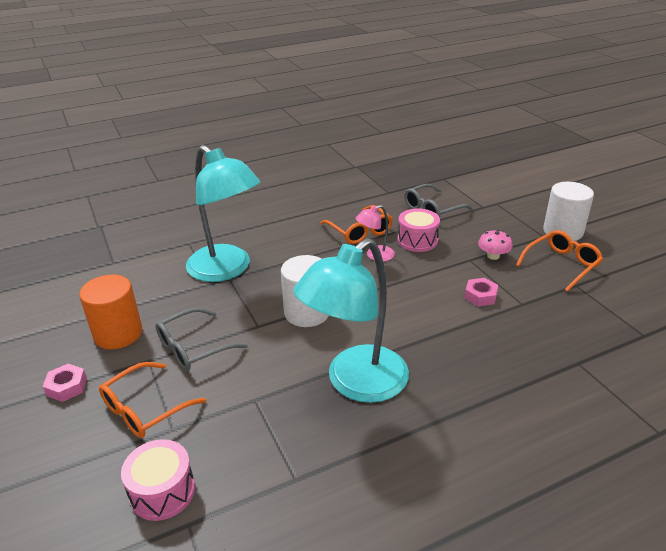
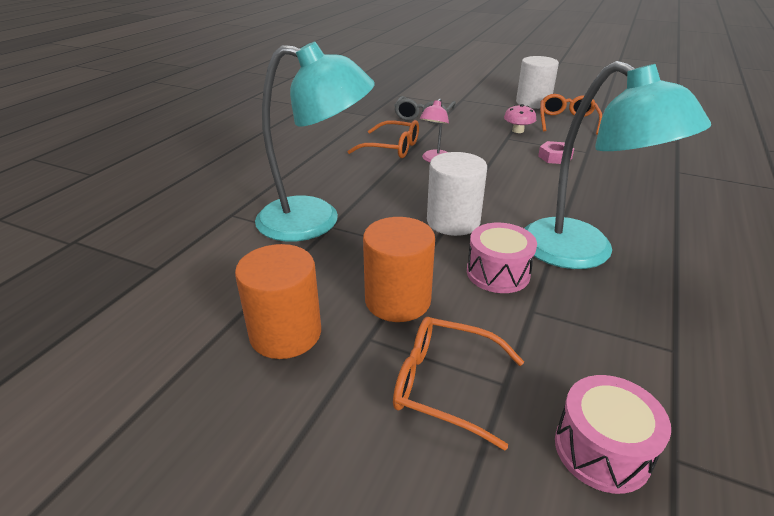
camera: 40 degrees left, 0 degrees up
pink nut [43,364,87,402] -> none
orange glasses [99,362,206,438] -> orange glasses turned 105 degrees clockwise [393,317,524,451]
grey glasses [155,308,248,371] -> orange cylinder [363,217,435,322]
turquoise lamp [294,238,409,403] -> turquoise lamp turned 45 degrees counterclockwise [524,61,711,269]
pink drum [398,208,440,252] -> pink drum moved to [467,223,537,293]

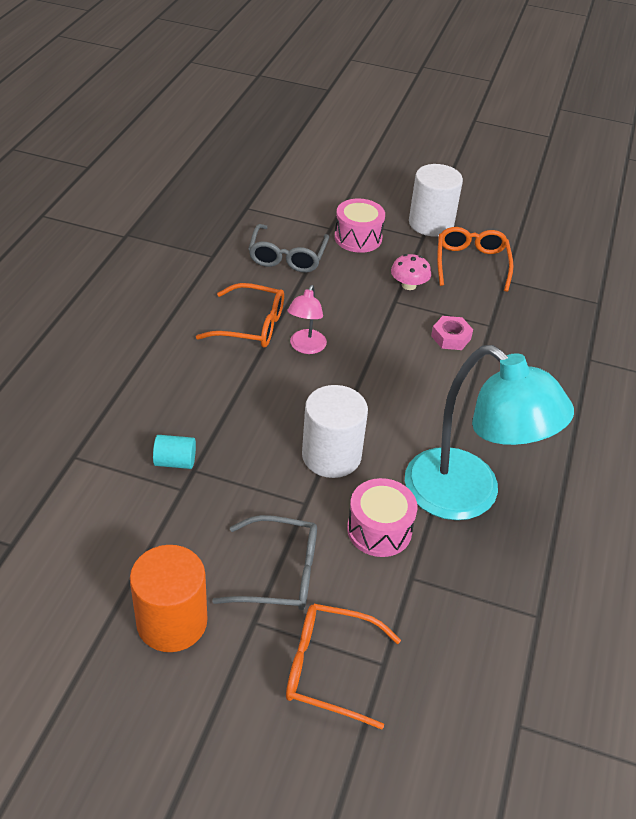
camera: 10 degrees left, 10 degrees up
turquoise lamp [255,41,375,242] -> turquoise cylinder [153,435,196,469]
orange cylinder [363,217,435,322] -> grey glasses [212,515,317,610]
pink drum [555,375,671,494] -> pink drum moved to [334,199,385,253]

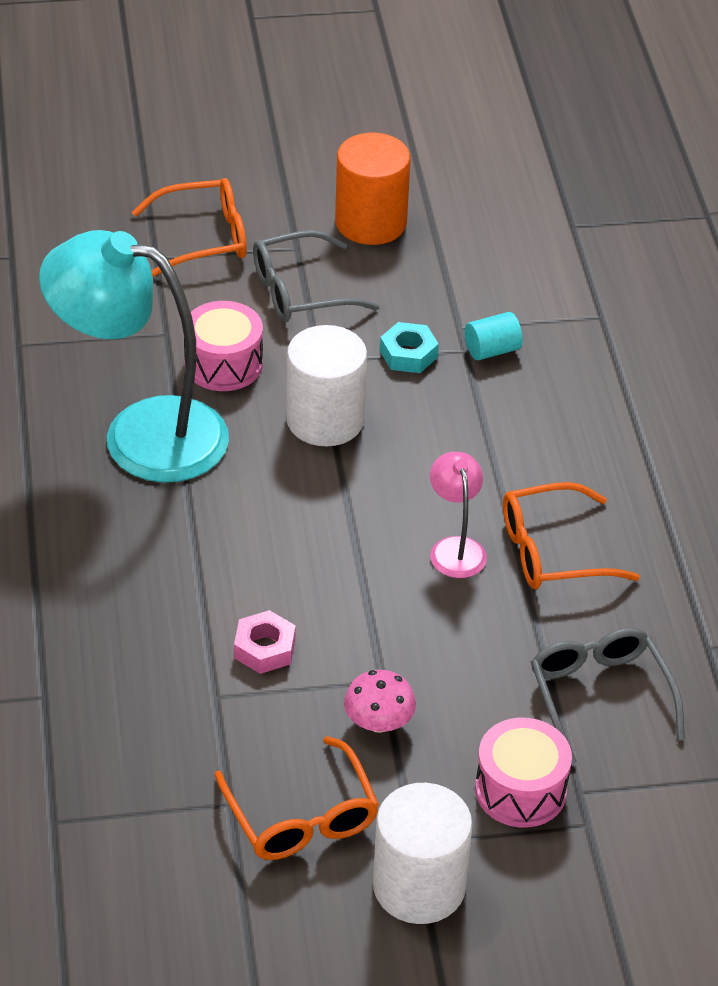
camera: 155 degrees right, 0 degrees up
none -> turquoise nut [380,322,439,373]

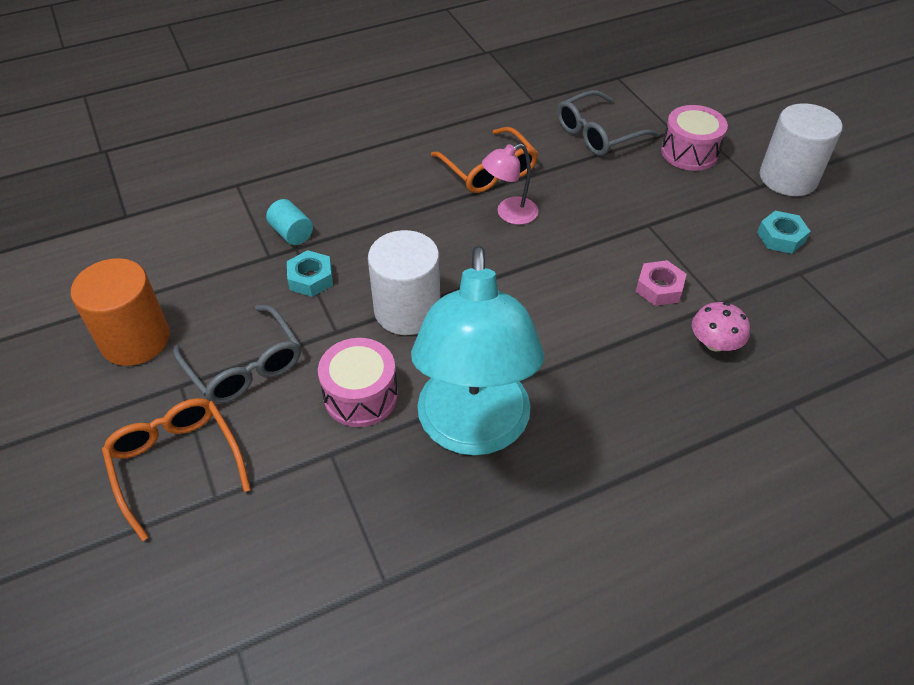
camera: 105 degrees left, 5 degrees up
orange glasses [214,736,379,860] -> turquoise nut [757,211,811,254]
pink mushroom [344,670,416,733] -> pink mushroom moved to [692,302,750,352]

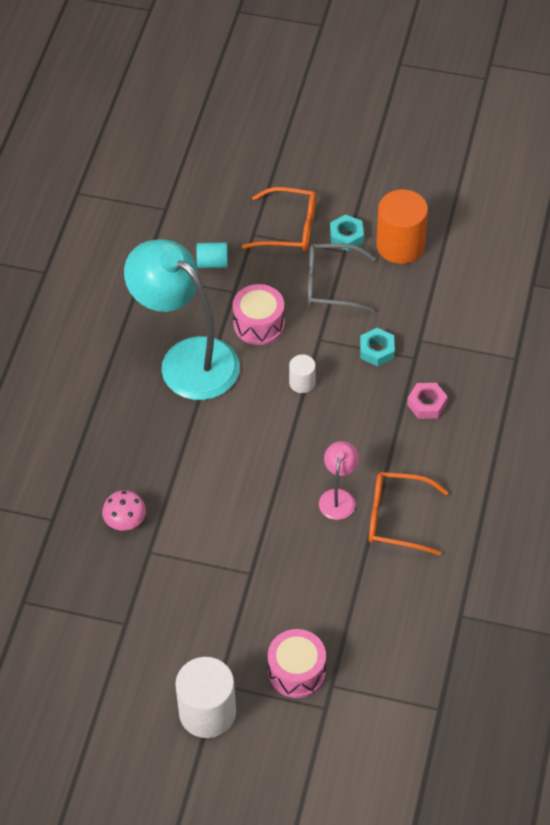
camera: 130 degrees right, 5 degrees up
turquoise cylinder [266,199,313,245] -> turquoise cylinder moved to [197,242,228,268]
white cylinder [368,230,440,335] -> white cylinder [289,355,316,393], size x0.51
grey glasses [557,90,659,156] -> none
pink nut [636,260,687,306] -> pink nut moved to [407,383,448,419]
turquoise nut [757,211,811,254] -> turquoise nut moved to [330,214,364,251]

